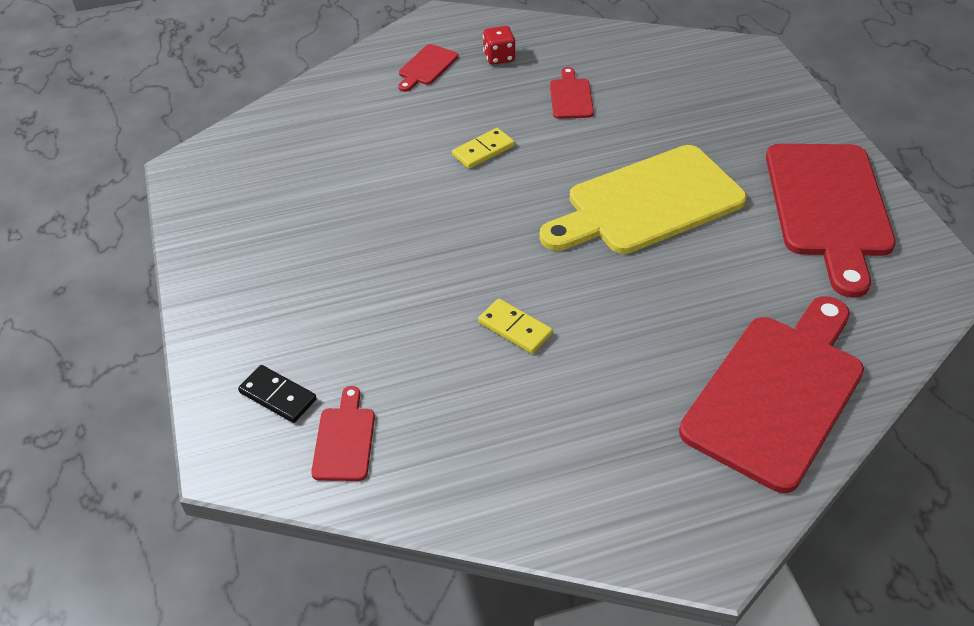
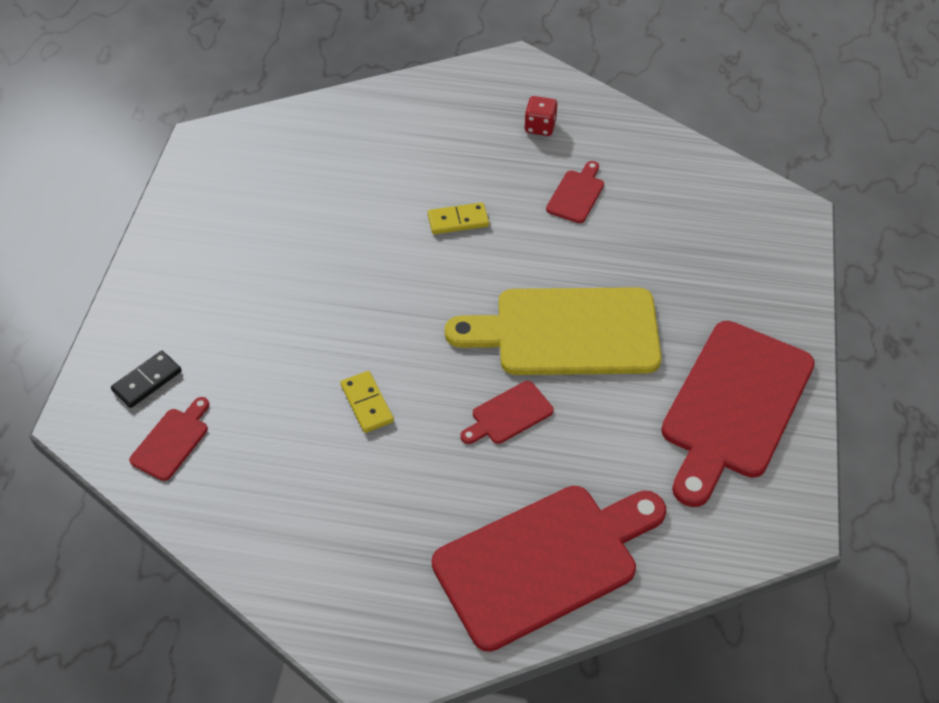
camera: 25 degrees right, 5 degrees up
black domino [238,365,317,423] -> black domino turned 75 degrees clockwise [111,351,182,408]
red cutting board [398,44,458,92] -> red cutting board moved to [460,381,554,444]

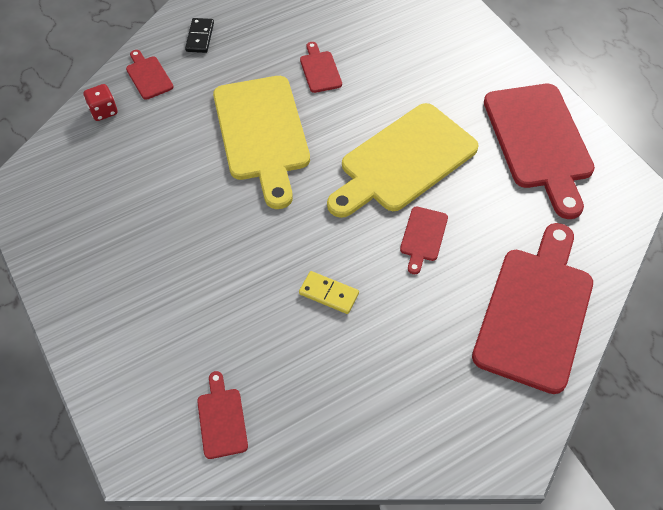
camera: 40 degrees left, 5 degrees up
black domino [111,351,182,408] -> black domino moved to [185,18,214,53]
yellow domino [428,202,489,234] -> yellow cutting board [213,76,310,209]
red dice [524,96,557,136] -> red dice moved to [83,84,118,121]
none -> red cutting board [126,50,173,100]

